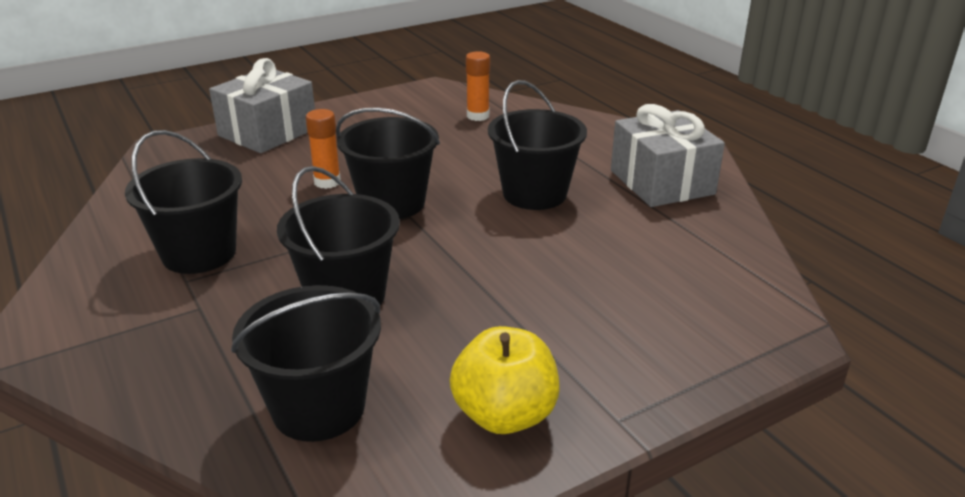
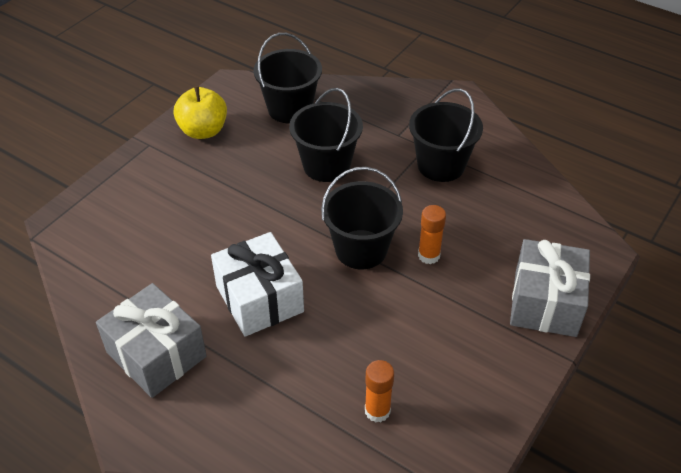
camera: 155 degrees right, 15 degrees up
black bucket [488,80,587,210] -> white gift [211,232,304,337]

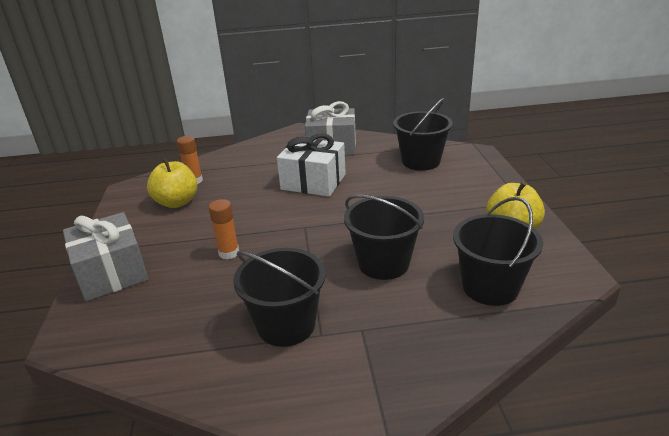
camera: 140 degrees right, 15 degrees down
black bucket [321,167,403,269] -> black bucket moved to [393,98,453,171]
none -> yellow apple [147,158,197,208]

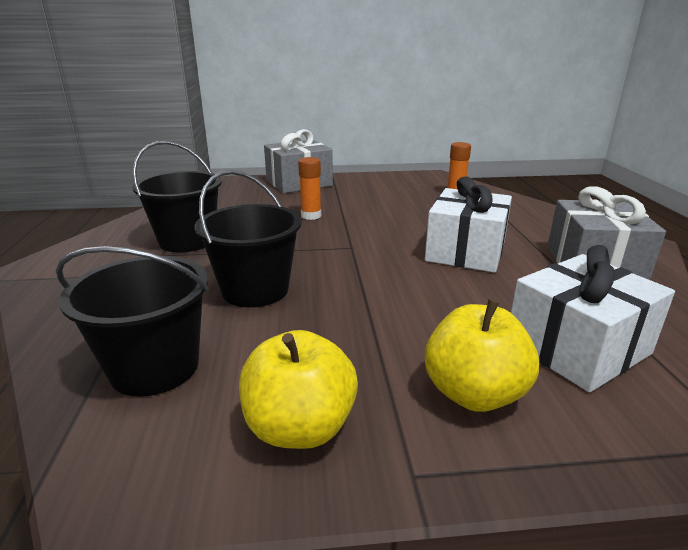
camera: 90 degrees right, 5 degrees down
yellow apple [147,158,197,208] -> yellow apple moved to [425,299,539,412]
black bucket [393,98,453,171] -> white gift [511,245,675,392]

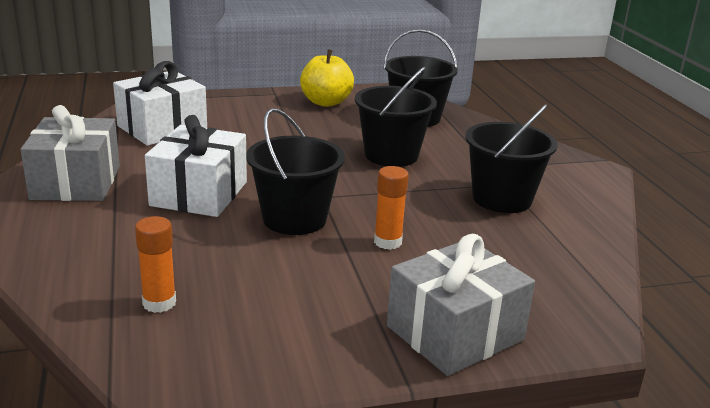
camera: 170 degrees right, 0 degrees up
yellow apple [425,299,539,412] -> none
none -> black bucket [246,108,345,235]

